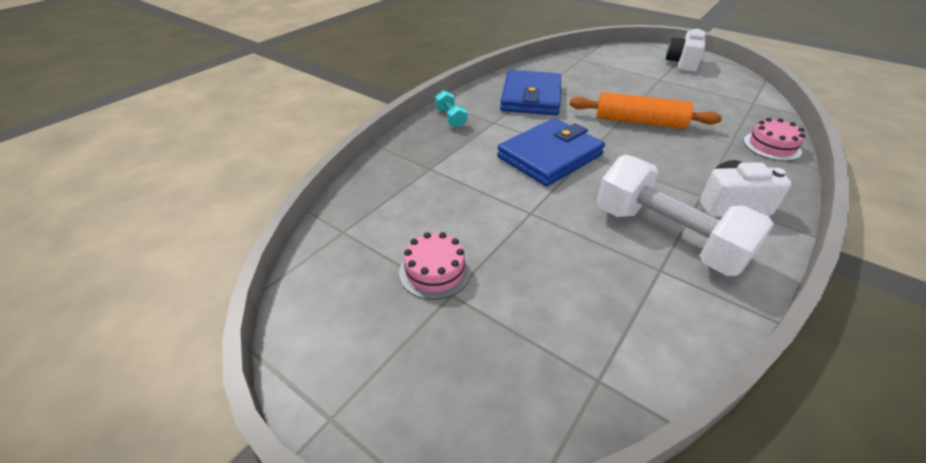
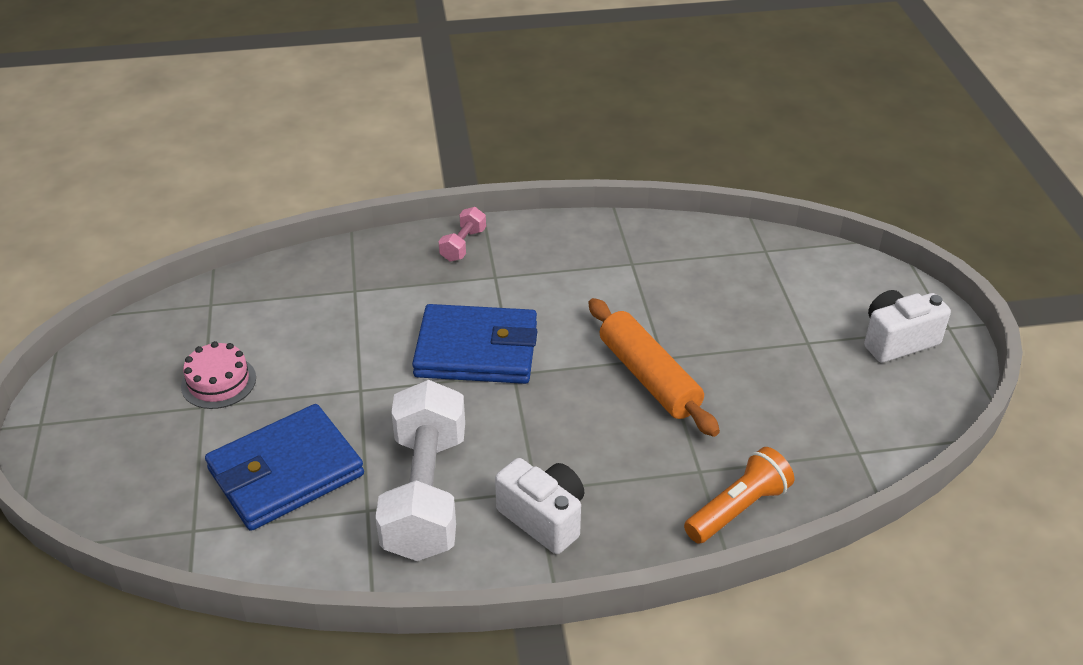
camera: 45 degrees right, 0 degrees up
turquoise dumbbell [435,90,467,128] -> pink dumbbell [439,207,486,262]
blue wallet [500,70,561,115] -> blue wallet moved to [205,404,364,531]
pink cake [743,118,805,161] -> orange flashlight [684,447,794,544]

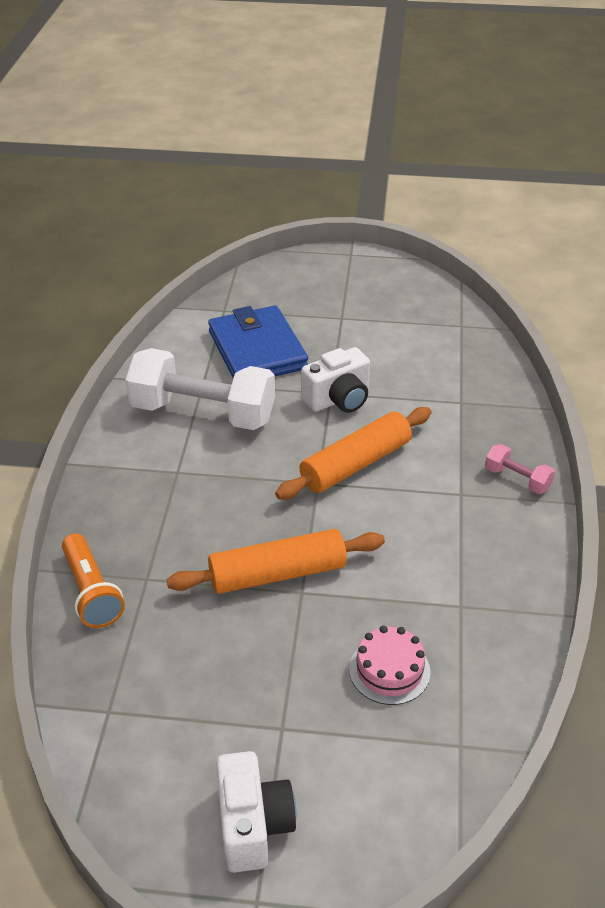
camera: 105 degrees right, 0 degrees up
pink cake [181,341,256,409] -> pink cake moved to [349,626,431,705]
blue wallet [412,304,537,384] -> orange rolling pin [275,407,432,500]
white camera [495,458,585,554] -> white camera moved to [301,347,370,413]

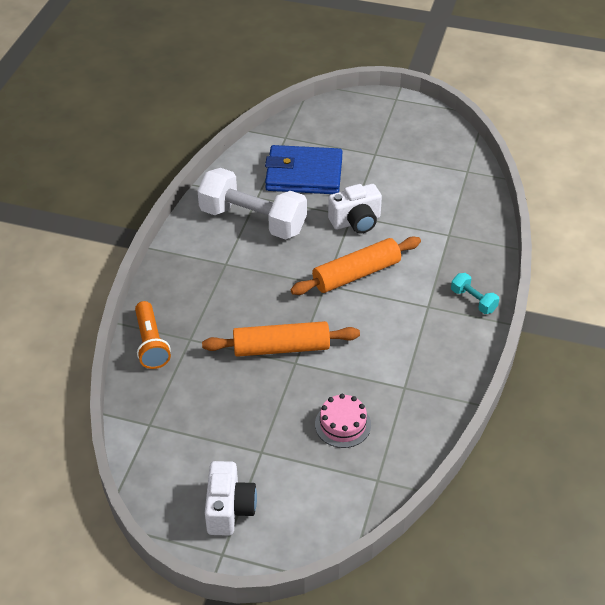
camera: 10 degrees right, 5 degrees up
blue wallet [208,305,308,378] -> blue wallet turned 75 degrees counterclockwise [265,145,343,194]
pink dumbbell [485,444,555,494] -> turquoise dumbbell [451,273,499,314]

